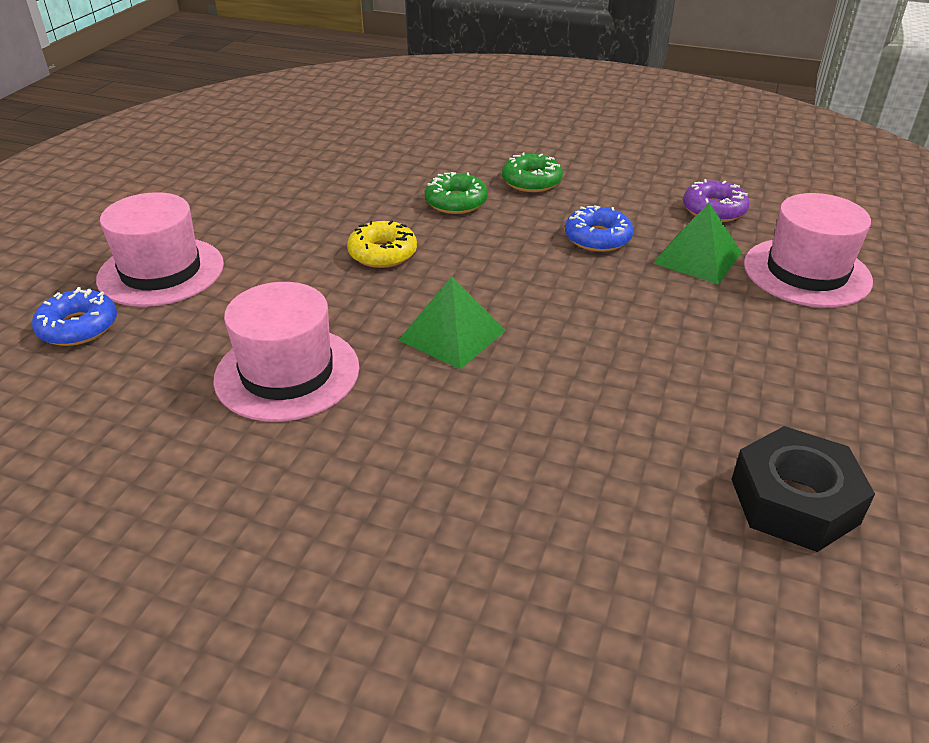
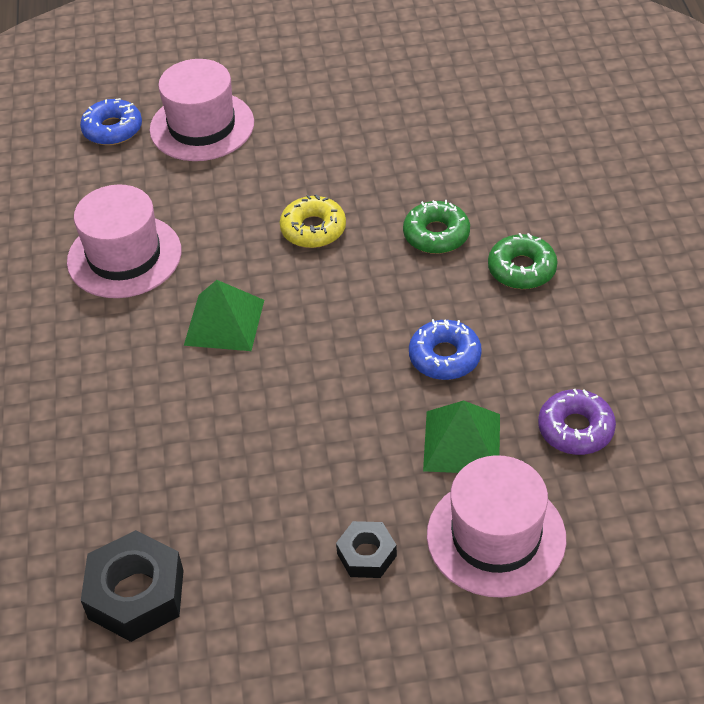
camera: 65 degrees right, 10 degrees up
none -> black nut [336,521,397,578]

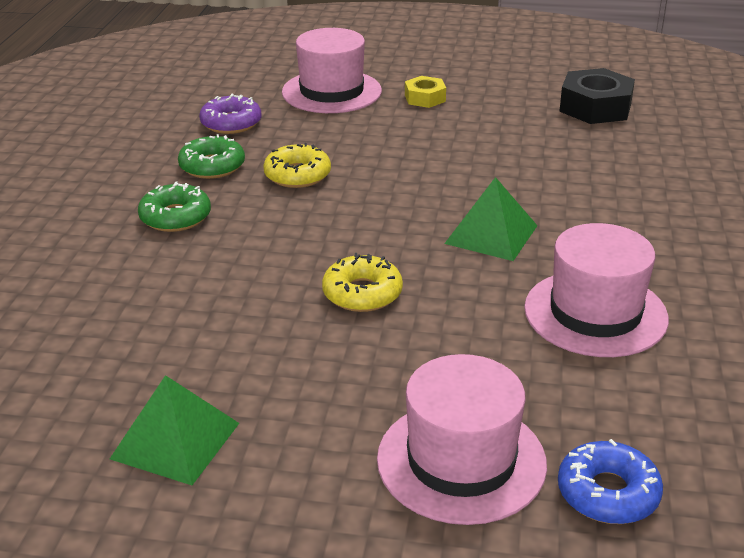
camera: 165 degrees left, 15 degrees down
black nut [336,521,397,578] -> yellow nut [405,76,446,108]
green donut [403,200,470,254] -> green donut moved to [178,134,245,179]
blue donut [409,319,482,380] -> yellow donut [263,143,331,188]
green pyramid [423,400,500,473] -> green pyramid moved to [110,375,239,485]

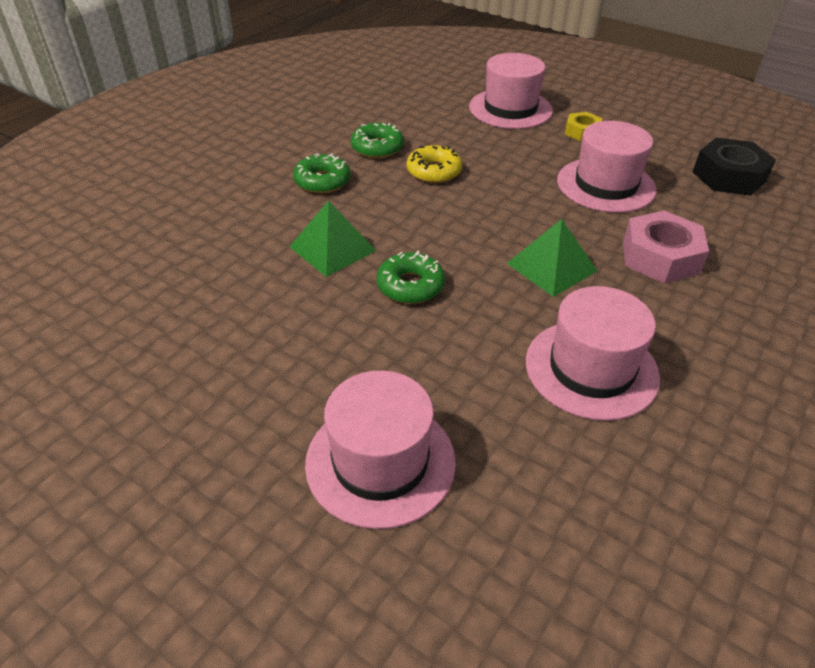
camera: 25 degrees right, 10 degrees up
green pyramid [110,375,239,485] -> green pyramid moved to [289,201,377,277]
purple donut [199,94,262,134] -> none
yellow donut [322,253,403,312] -> green donut [377,251,445,304]
blue donut [558,439,663,524] -> none
none -> pink hat [557,121,657,213]
none -> pink nut [623,211,709,284]

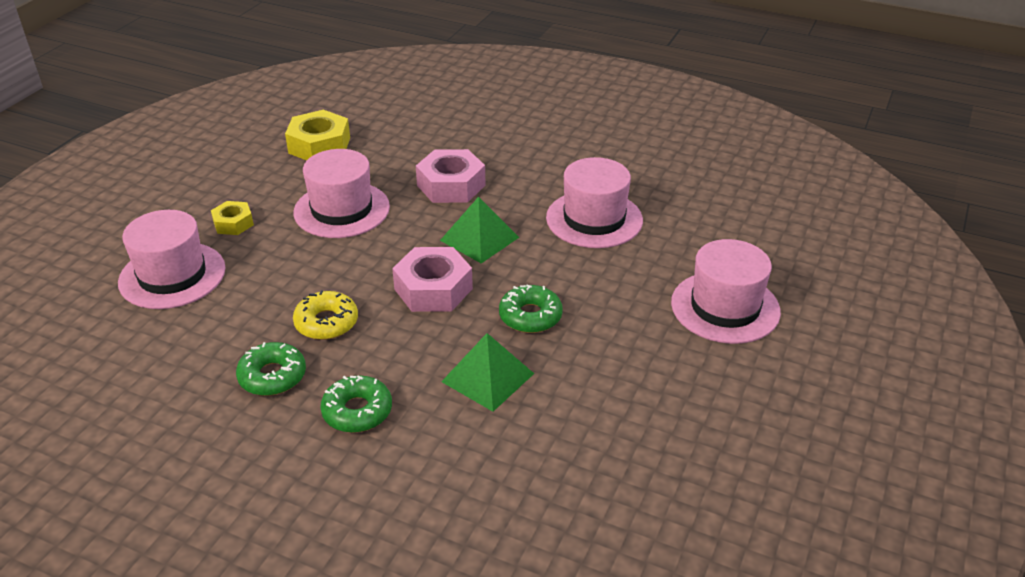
camera: 100 degrees left, 5 degrees down
black nut [693,138,776,196] -> yellow nut [285,110,350,161]
none -> pink nut [392,247,473,312]

